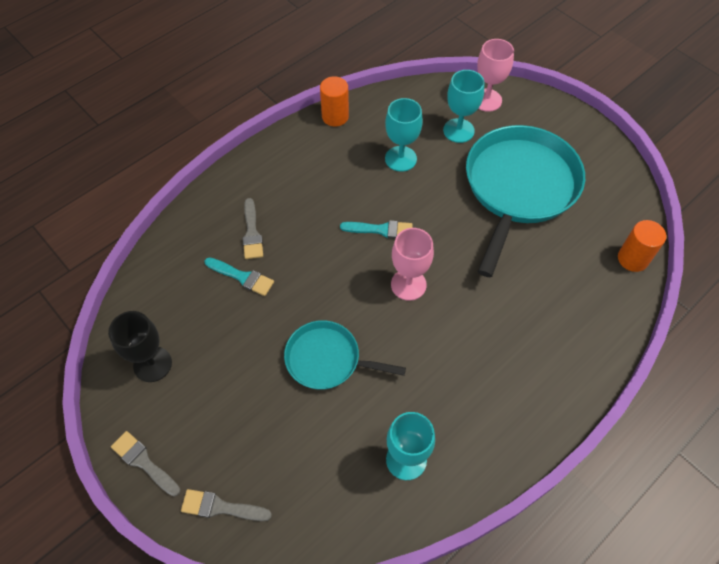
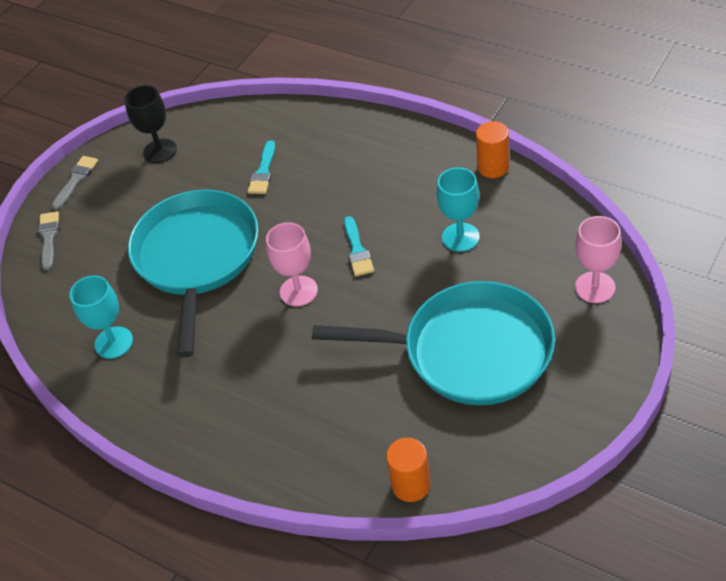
camera: 80 degrees right, 10 degrees down
grey brush [242,198,263,259] -> none
turquoise pan [284,320,406,390] -> turquoise pan [128,189,259,358], size x1.83
turquoise goblet [443,70,484,143] -> none

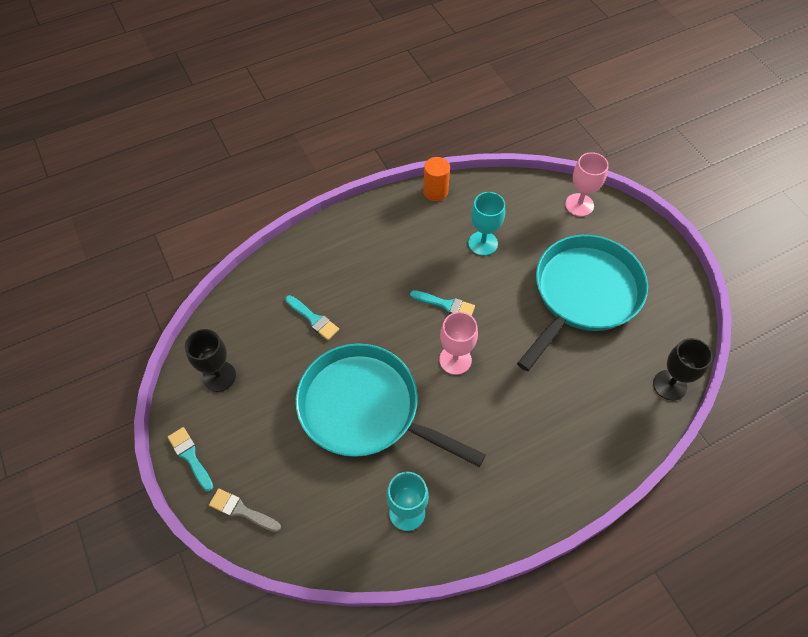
camera: 65 degrees left, 10 degrees up
grey brush [52,156,98,210] -> turquoise brush [168,427,213,492]
orange cylinder [386,438,431,502] -> black goblet [653,338,713,401]

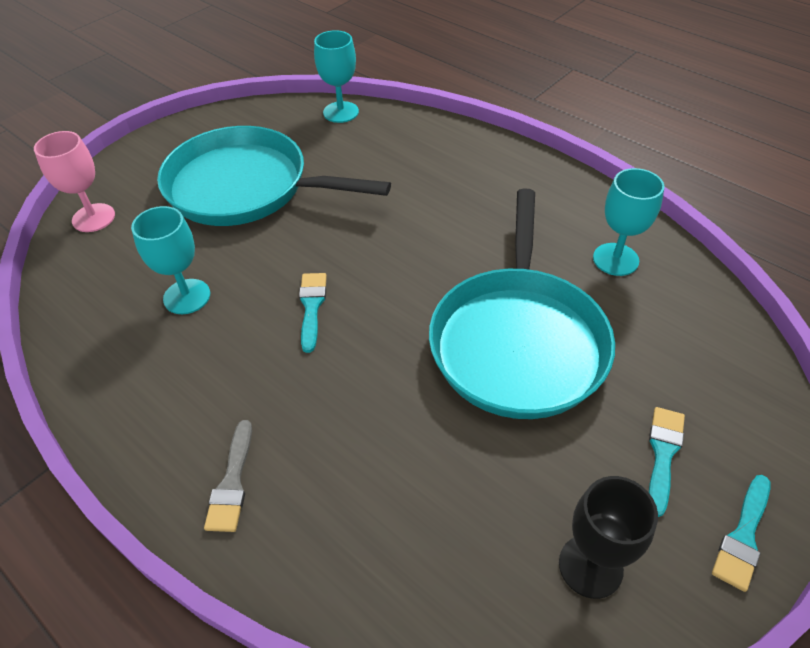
camera: 110 degrees left, 10 degrees down
grey brush [209,489,281,532] -> grey brush moved to [204,420,252,532]
turquoise brush [285,295,339,340] -> turquoise brush moved to [649,407,685,517]
orange cylinder [423,157,450,201] -> none
pink goblet [439,312,478,375] -> none
black goblet [653,338,713,401] -> turquoise goblet [314,30,359,123]

